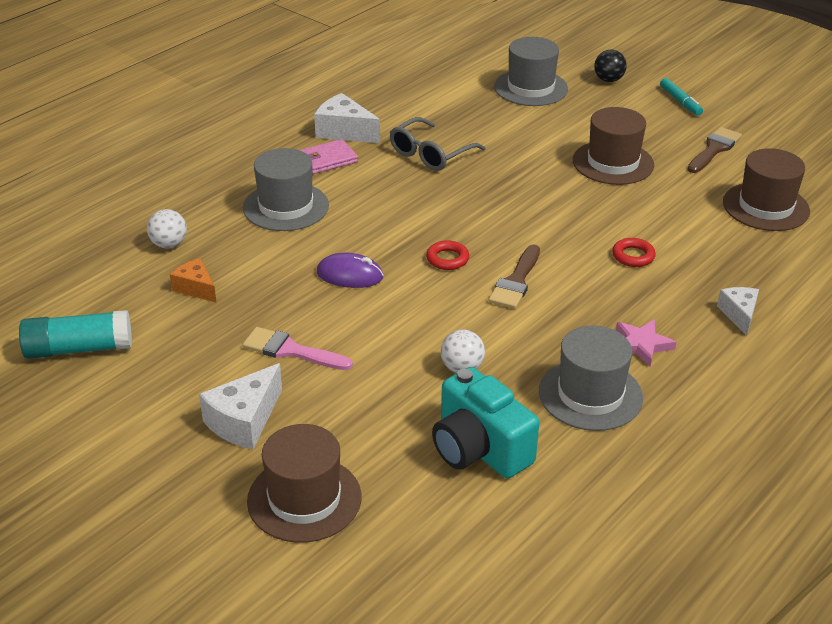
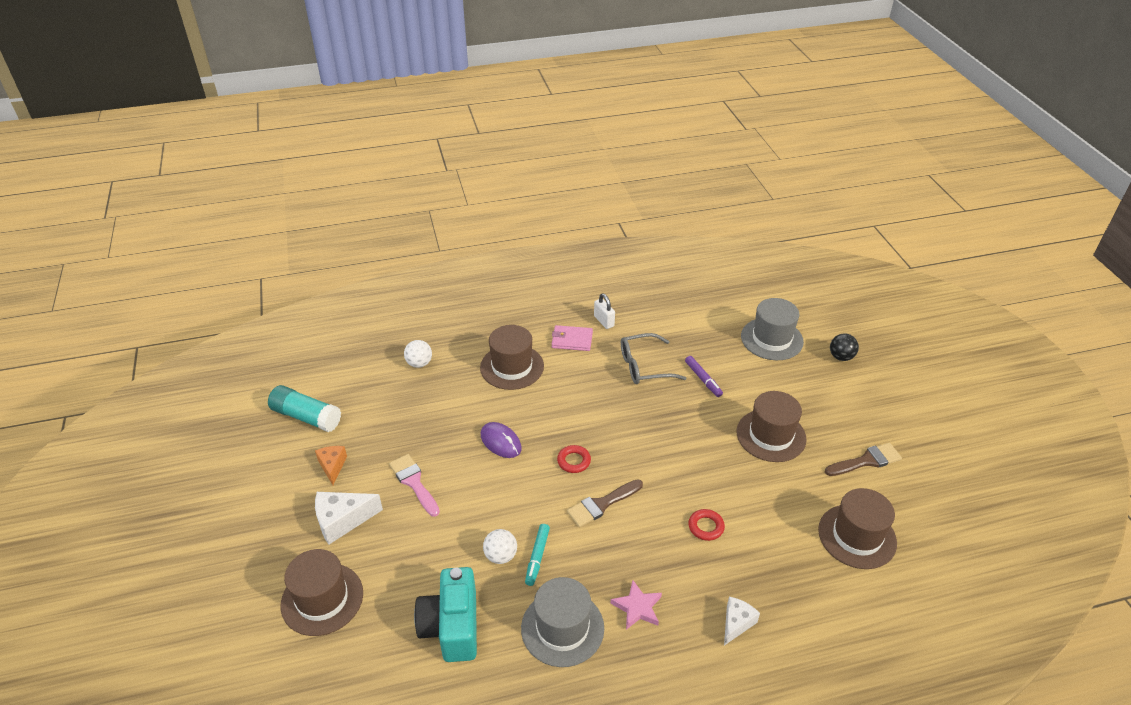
camera: 35 degrees right, 5 degrees up
orange cheese [170,258,217,303] -> orange cheese moved to [315,446,347,485]
grey hat [243,148,329,231] -> brown hat [480,325,544,390]
white cheese [314,93,380,143] -> white padlock [594,294,615,329]
turquoise marker [660,78,703,116] -> turquoise marker moved to [525,524,550,586]
none -> purple marker [685,356,723,397]

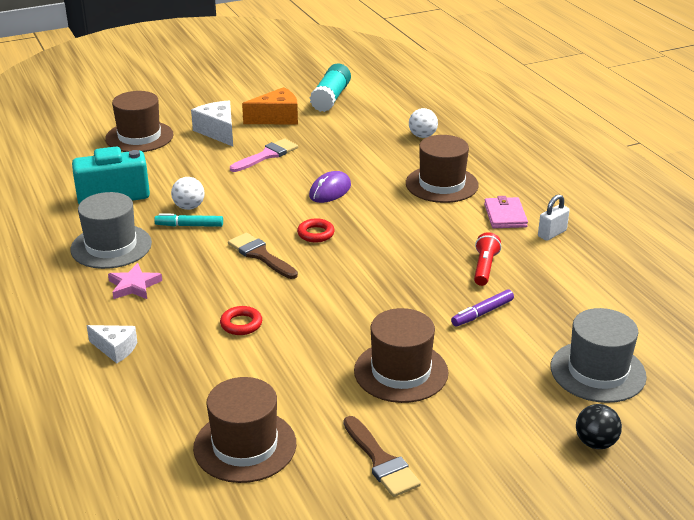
camera: 80 degrees right, 10 degrees down
orange cheese [315,446,347,485] -> orange cheese [242,87,298,125], size x1.56
grey glasses [621,333,687,384] -> red flashlight [474,232,501,286]

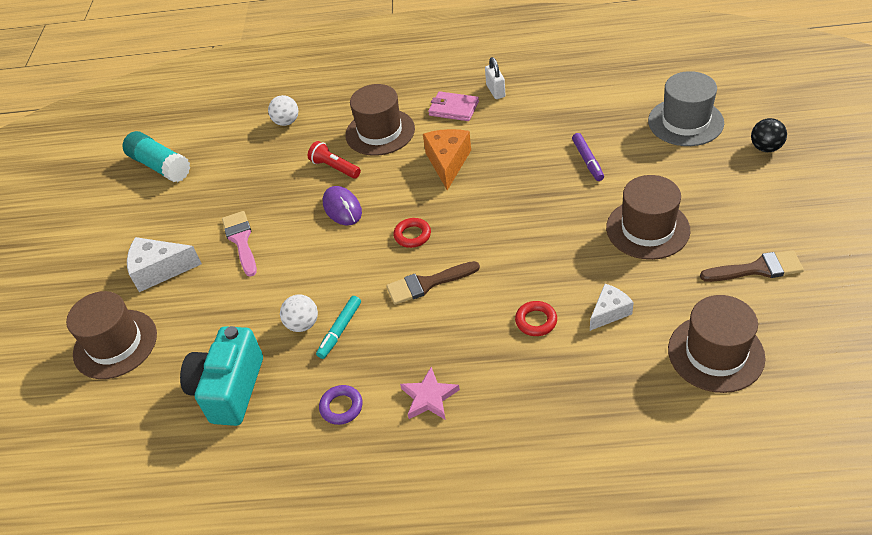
camera: 60 degrees left, 15 degrees up
grey hat [70,192,152,269] -> purple ring [319,385,363,425]
white cheese [87,325,137,363] -> white cheese moved to [590,284,634,331]
orange cheese [242,87,298,125] -> orange cheese moved to [423,129,471,190]
red flashlight [474,232,501,286] -> red flashlight moved to [308,141,361,179]

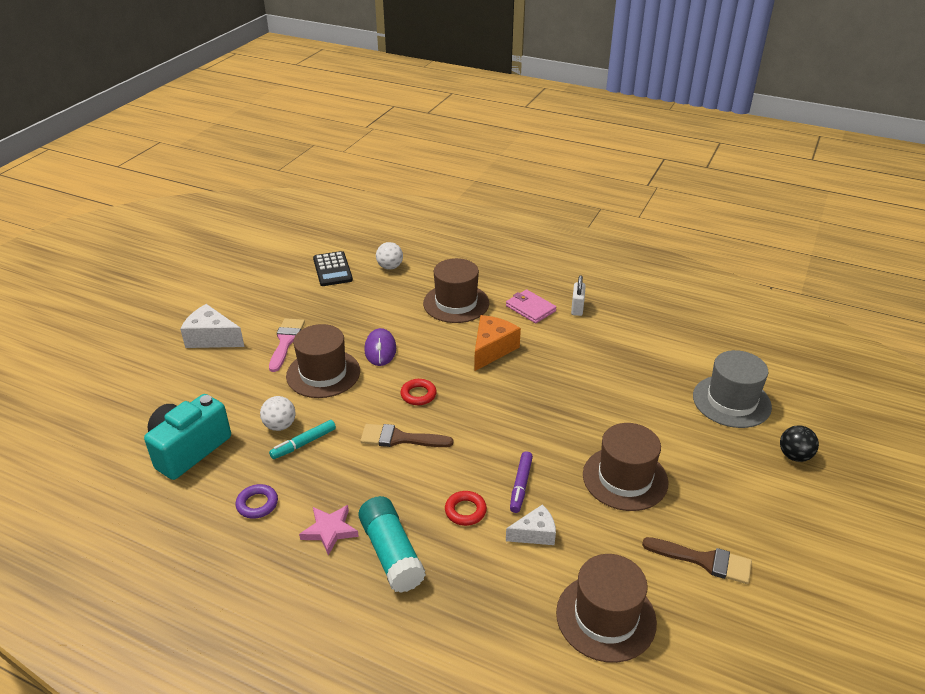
camera: 20 degrees right, 10 degrees down
brown hat [66,291,157,379] -> brown hat moved to [286,324,360,398]
turquoise glue stick [122,131,190,182] -> turquoise glue stick moved to [358,496,426,593]
red flashlight [308,141,361,179] -> none
purple marker [572,133,604,181] -> purple marker moved to [510,451,533,513]
none -> black calculator [313,251,353,286]

